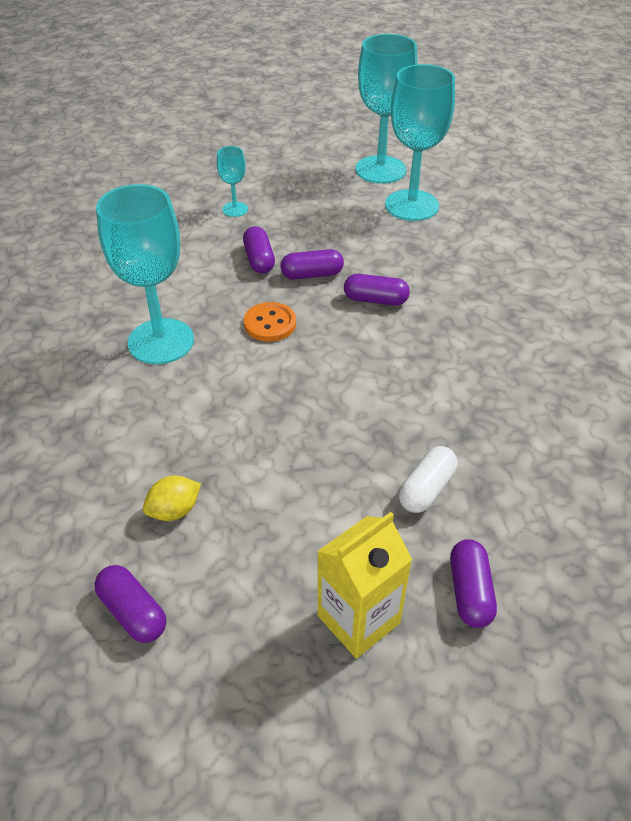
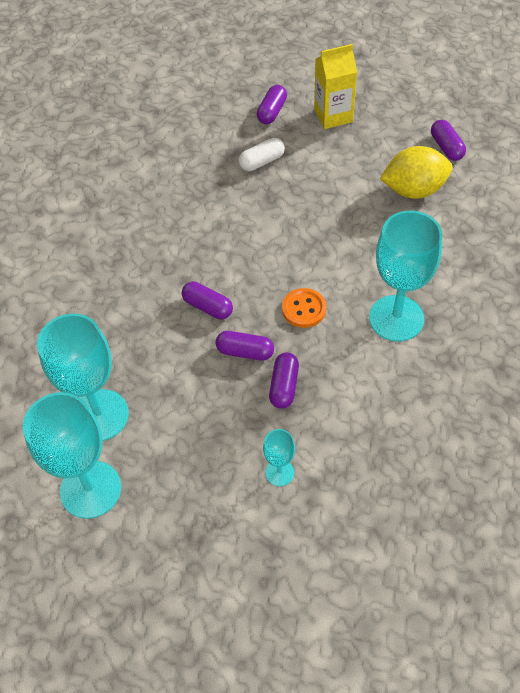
camera: 155 degrees left, 10 degrees up
yellow lemon [143,476,201,521] -> yellow lemon [380,146,453,199], size x1.90

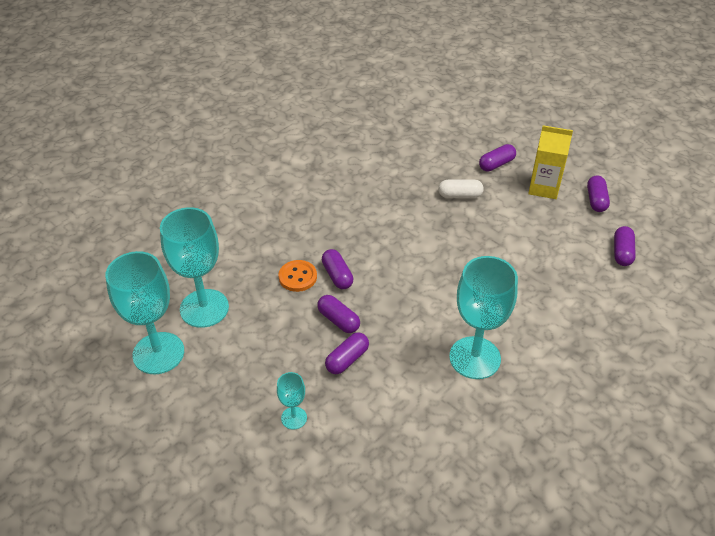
camera: 30 degrees right, 10 degrees down
orange button [282,288,326,328] -> orange button moved to [278,260,317,292]
yellow lemon [380,146,453,199] -> none
none -> purple capsule [587,175,610,212]

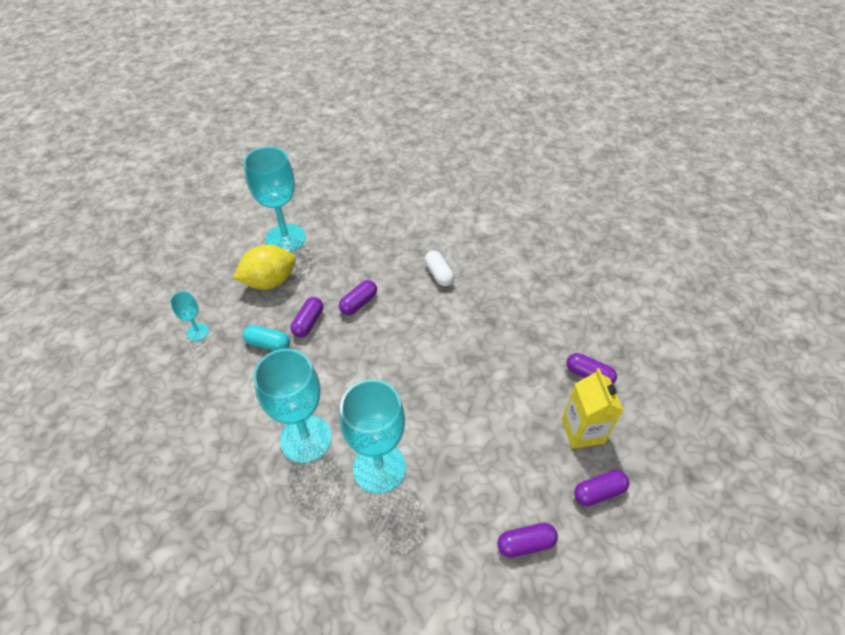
camera: 65 degrees right, 5 degrees up
turquoise goblet [105,251,184,374] -> turquoise goblet moved to [340,379,406,494]
orange button [278,260,317,292] -> none
purple capsule [325,332,369,374] -> turquoise capsule [243,325,290,351]
white capsule [438,180,484,198] -> white capsule moved to [425,250,454,286]
none -> yellow lemon [233,245,296,290]

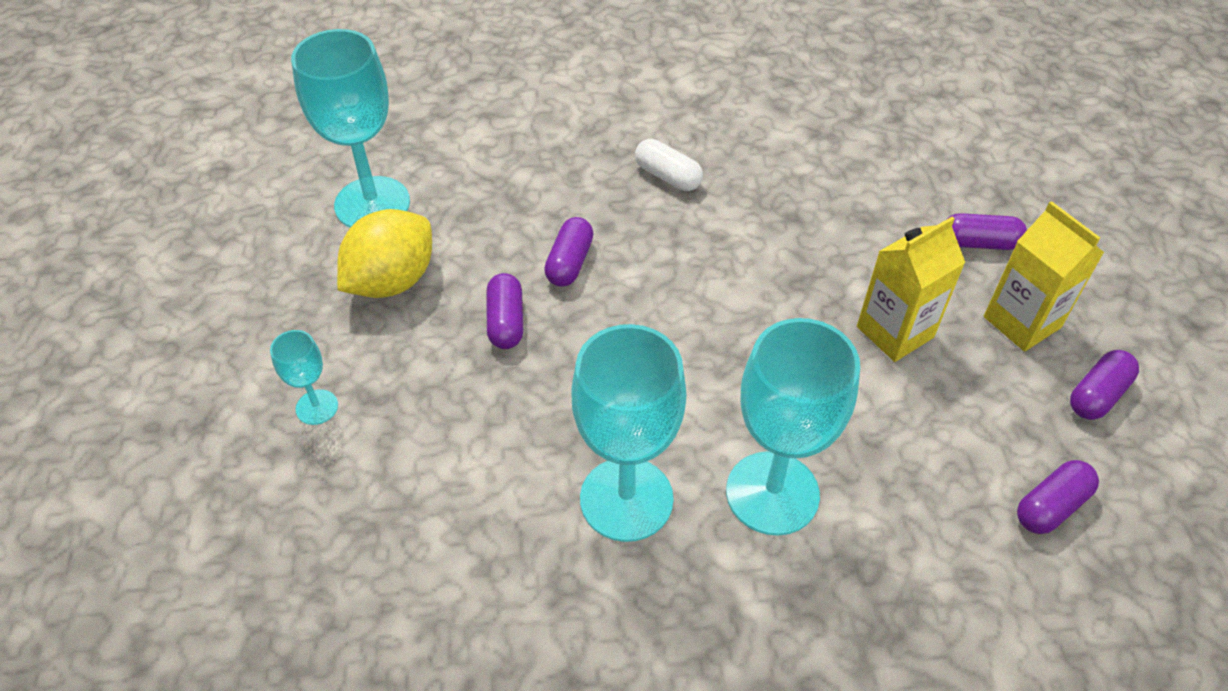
camera: 25 degrees left, 0 degrees up
turquoise capsule [243,325,290,351] -> none
none -> yellow carton [857,217,965,362]

